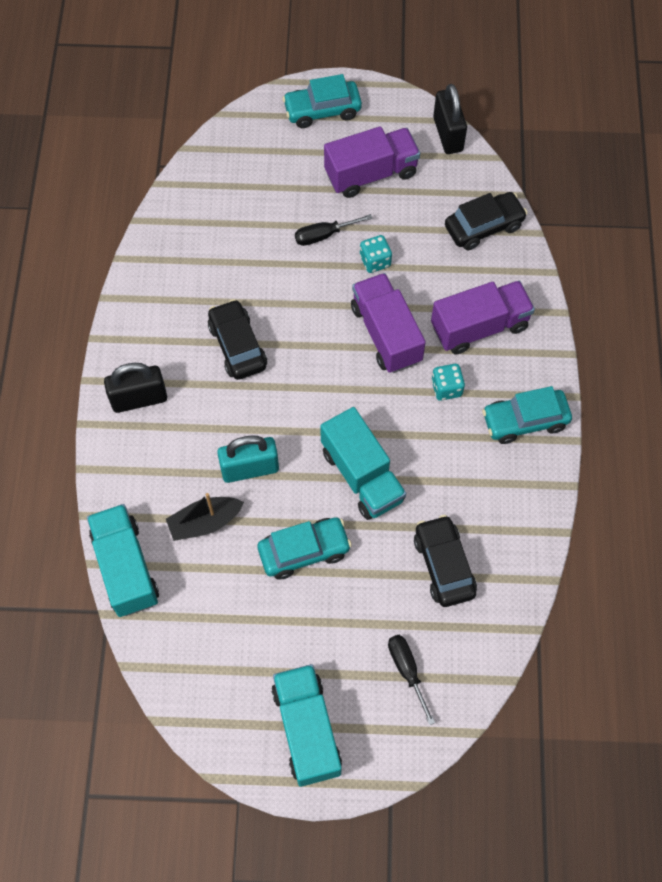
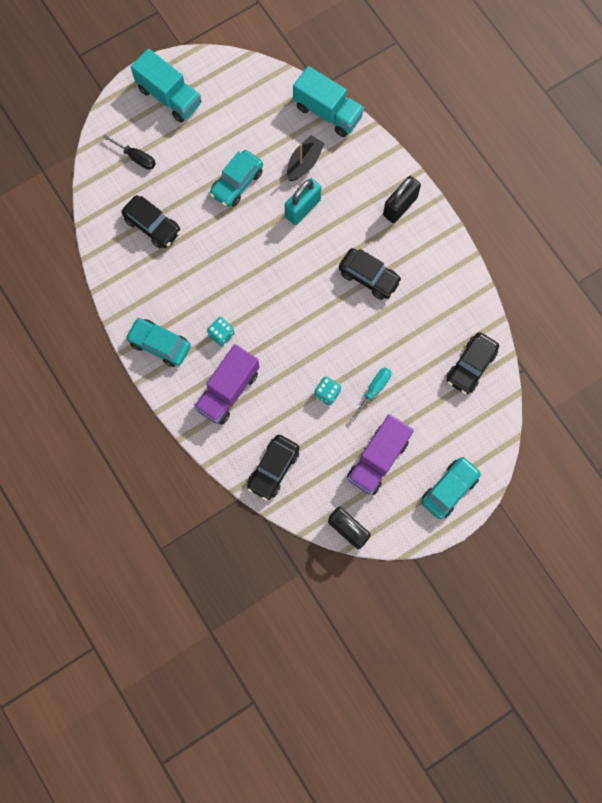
camera: 145 degrees right, 10 degrees up
black screwdriver [295,214,373,246] -> turquoise screwdriver [350,367,391,422]
turquoise truck [320,407,406,520] -> none
purple truck [351,273,426,373] -> none
turquoise car [482,386,572,444] -> turquoise car turned 105 degrees counterclockwise [125,318,191,367]
none -> black car [446,332,499,394]

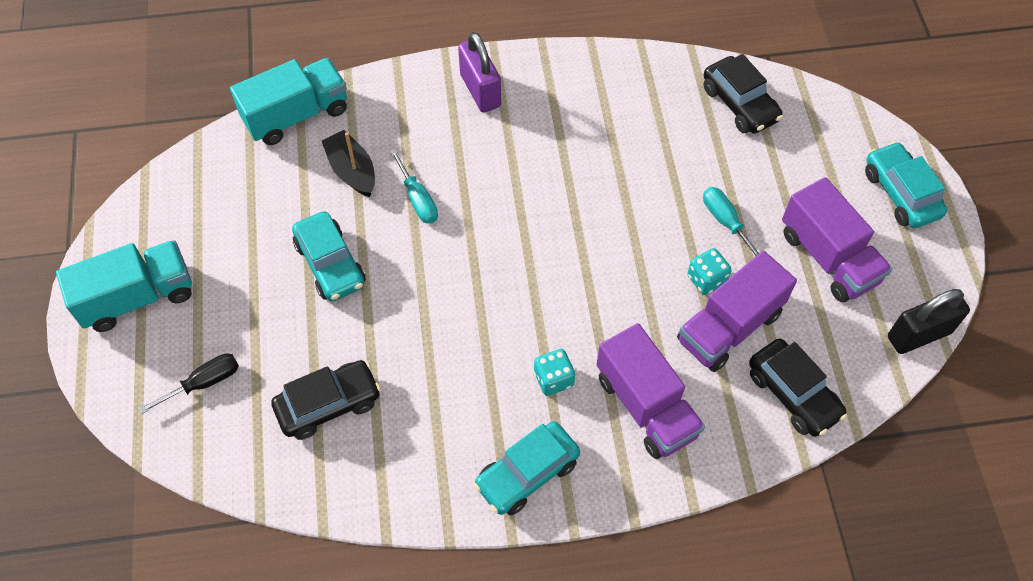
camera: 65 degrees left, 15 degrees down
turquoise padlock [285,178,321,225] -> turquoise screwdriver [390,149,438,224]
black car [339,248,402,300] -> none
black padlock [383,176,421,223] -> purple padlock [458,32,501,113]
none -> purple truck [677,251,797,372]

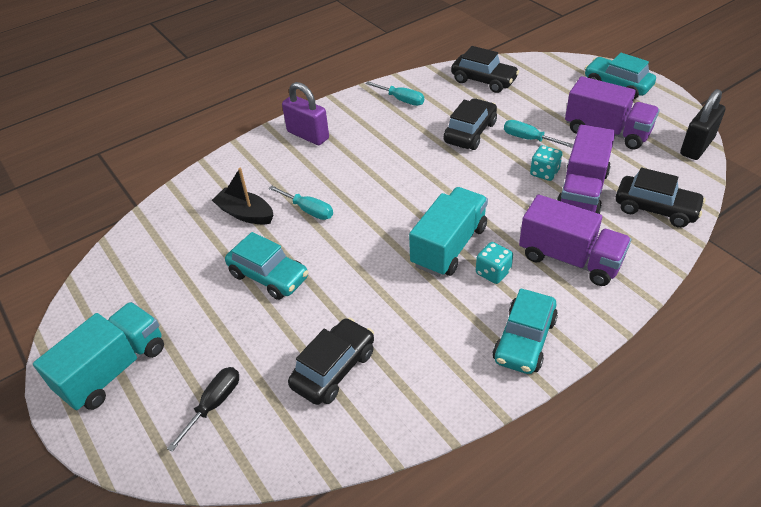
camera: 25 degrees left, 15 degrees down
turquoise truck [230,58,347,145] -> turquoise truck moved to [409,187,488,277]
none -> turquoise screwdriver [366,81,424,106]
none -> black car [443,98,497,150]

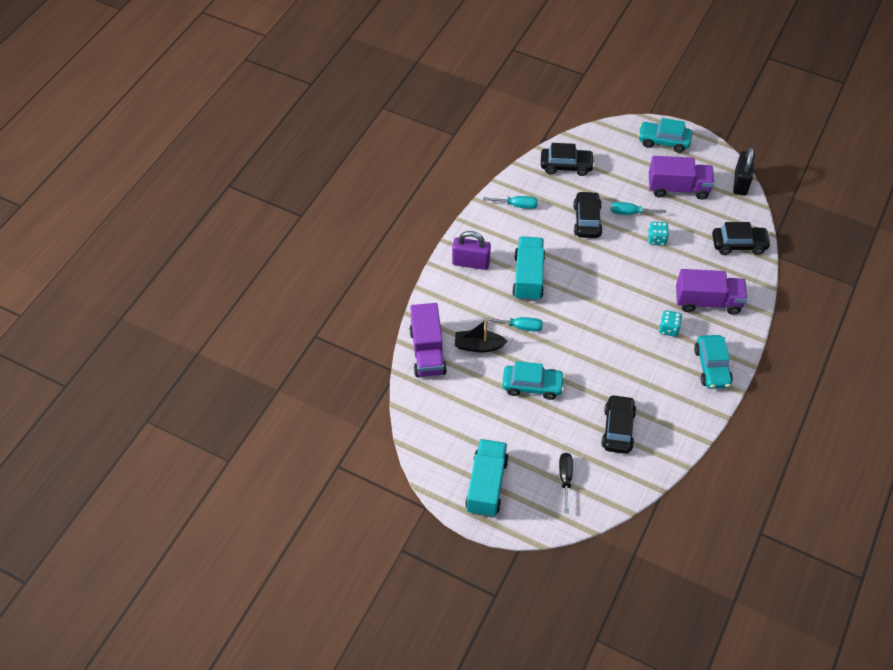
camera: 30 degrees left, 10 degrees up
turquoise truck [409,187,488,277] -> turquoise truck moved to [512,236,545,301]
purple truck [557,124,616,214] -> purple truck moved to [409,303,447,377]

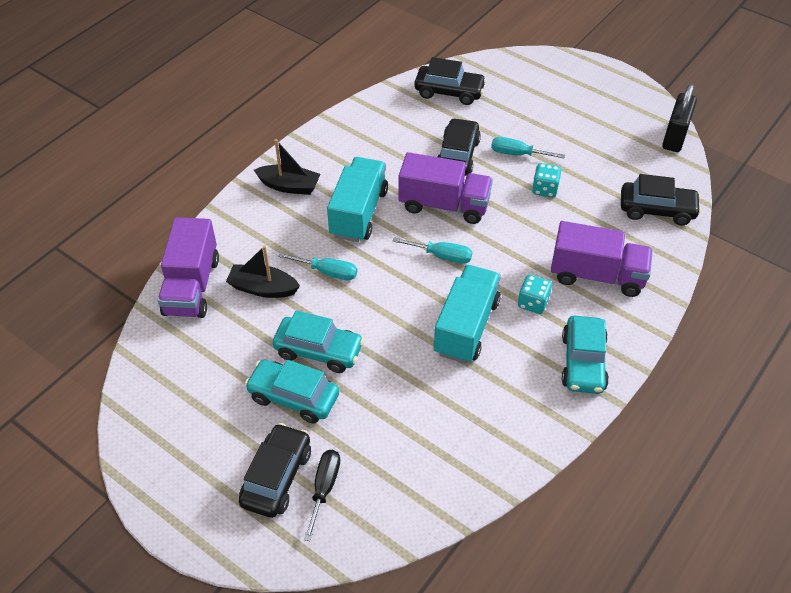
camera: 10 degrees right, 5 degrees down
purple padlock [452,231,491,270] -> black boat [254,139,320,195]
turquoise truck [465,439,509,517] -> turquoise truck moved to [434,265,501,363]
turquoise screwdriver [483,196,538,209] -> turquoise screwdriver moved to [393,237,472,264]
black car [601,394,636,454] -> black car moved to [239,423,311,518]
turquoise car [638,118,692,153] -> turquoise car moved to [245,360,339,423]
purple truck [649,156,714,200] -> purple truck moved to [398,152,493,224]

